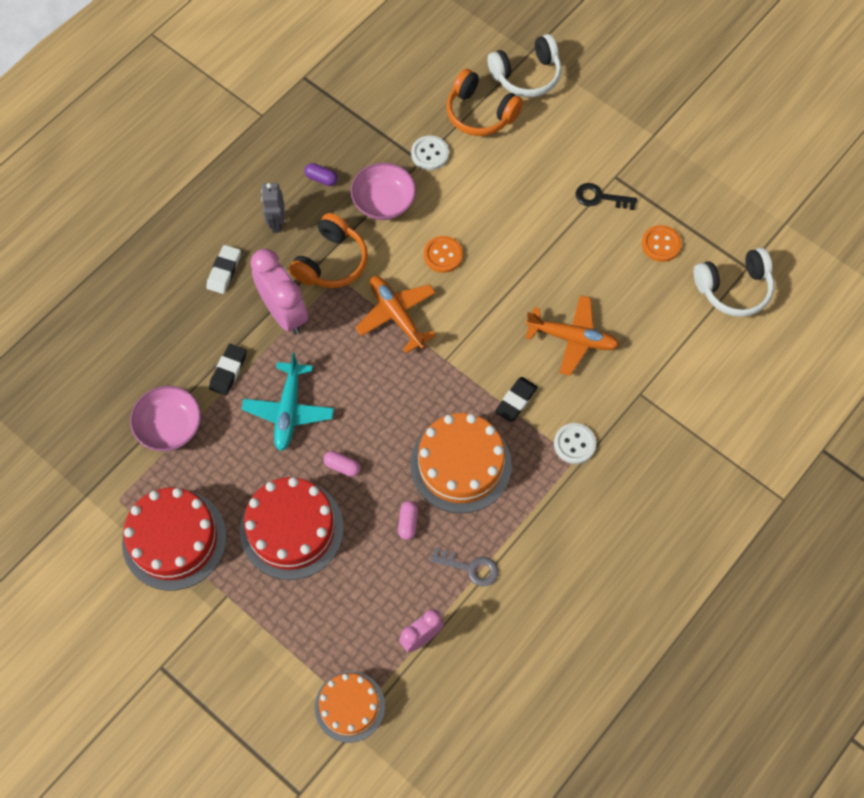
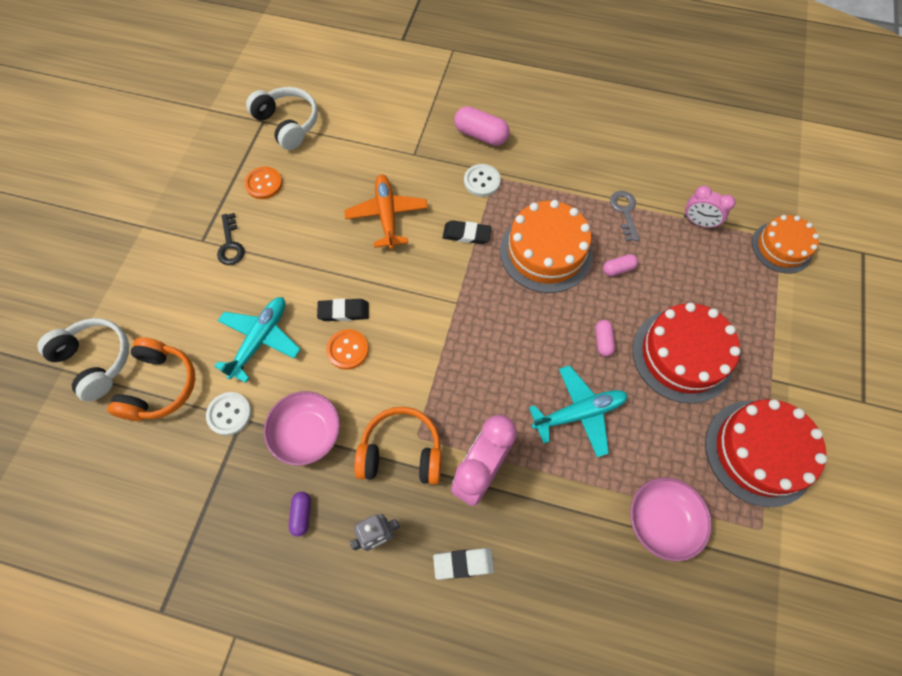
camera: 115 degrees left, 0 degrees up
black eraser [209,344,247,396] -> black eraser moved to [317,299,369,321]
orange plane [355,276,436,353] -> none
none -> turquoise plane [214,297,301,383]
none -> pink capsule [454,106,510,146]

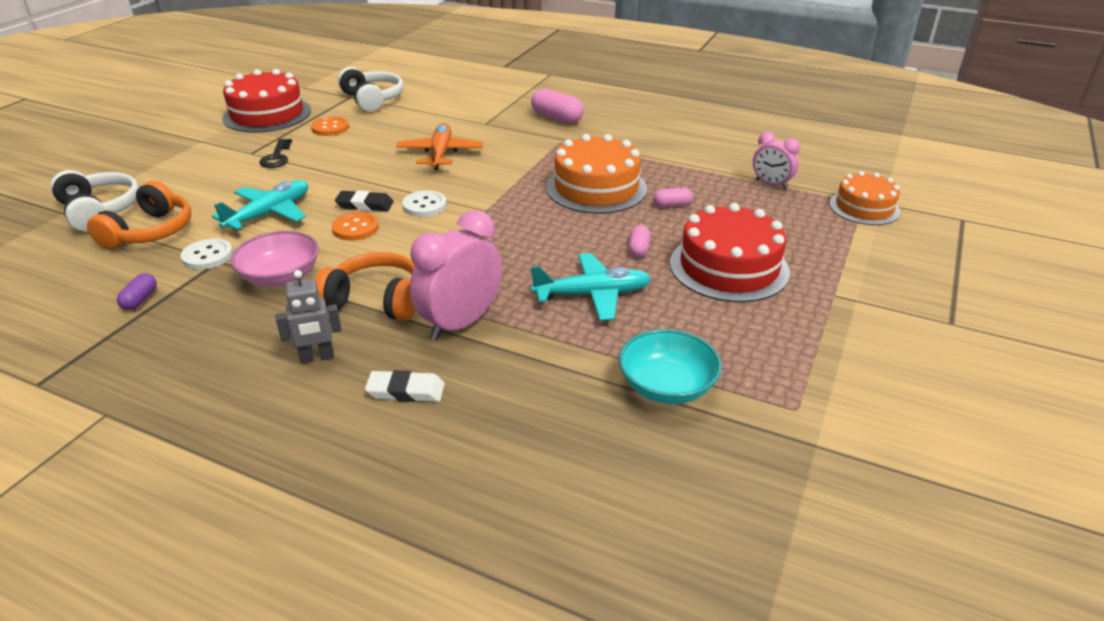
camera: 10 degrees right, 30 degrees down
purple capsule [289,492,311,537] -> purple capsule moved to [117,273,157,310]
black eraser [443,220,492,244] -> none
white button [464,164,501,197] -> white button moved to [402,191,447,217]
grey key [610,191,639,241] -> none
pink bowl [630,477,712,561] -> turquoise bowl [619,329,722,404]
red cake [705,399,827,507] -> red cake moved to [222,69,311,133]

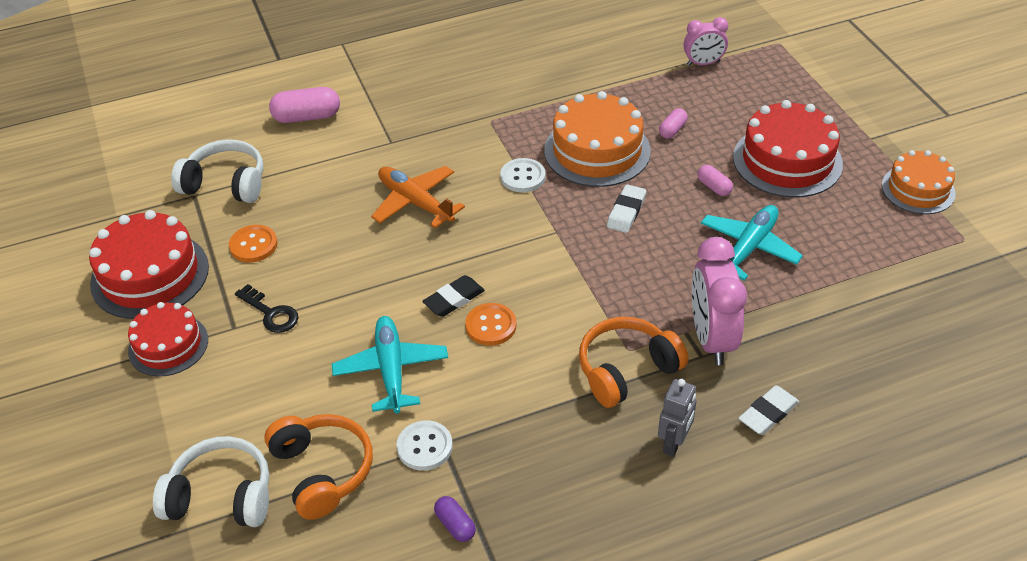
camera: 45 degrees left, 10 degrees up
pink bowl [230,231,319,287] -> none
white button [402,191,447,217] -> white button moved to [500,158,546,192]
pink capsule [531,89,584,124] -> pink capsule moved to [269,87,340,123]
turquoise bowl [619,329,722,404] -> none
orange cake [830,171,900,225] -> orange cake moved to [882,150,956,214]
none -> red cake [128,302,208,376]
none -> white eraser [607,184,646,233]

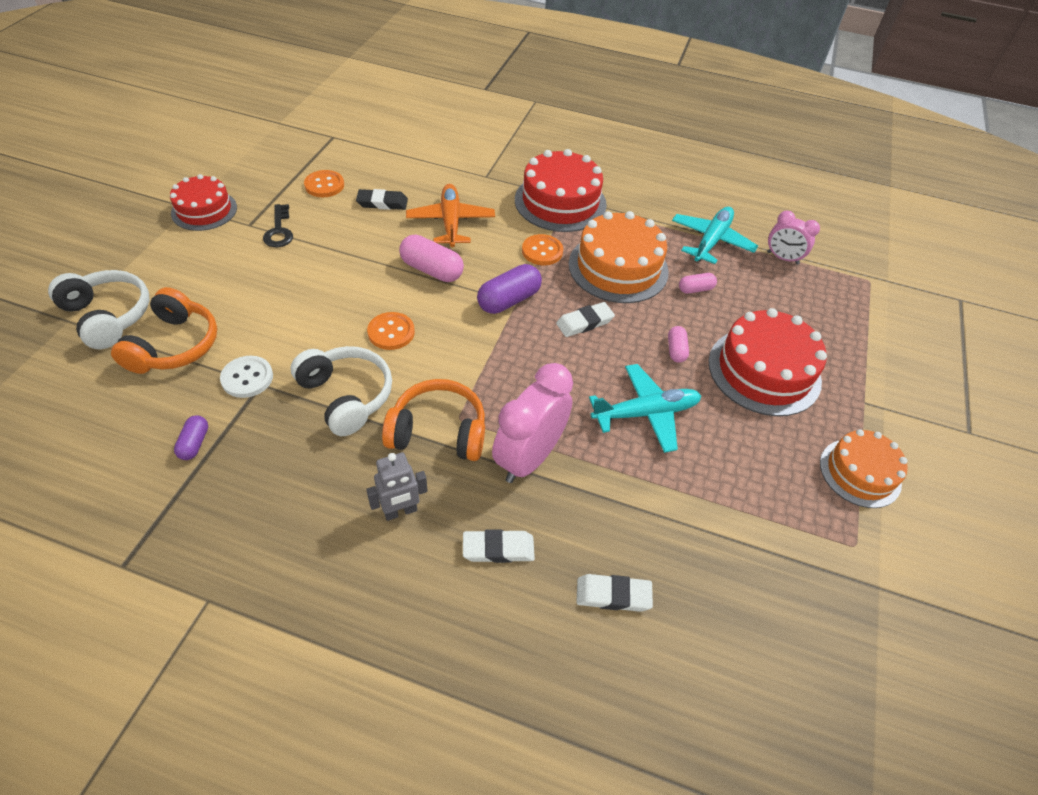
camera: 35 degrees right, 5 degrees up
red cake [89,210,209,319] -> red cake moved to [515,149,607,232]
white headphones [171,139,264,203] -> white headphones moved to [290,346,392,436]
pink capsule [269,87,340,123] -> pink capsule moved to [399,235,464,282]
turquoise plane [332,316,448,414] -> turquoise plane moved to [672,207,758,264]
black eraser [422,275,485,317] -> black eraser moved to [356,189,408,210]
white button [500,158,546,192] -> orange button [522,234,563,265]
none -> purple capsule [477,264,542,314]
none -> white eraser [576,574,653,612]

